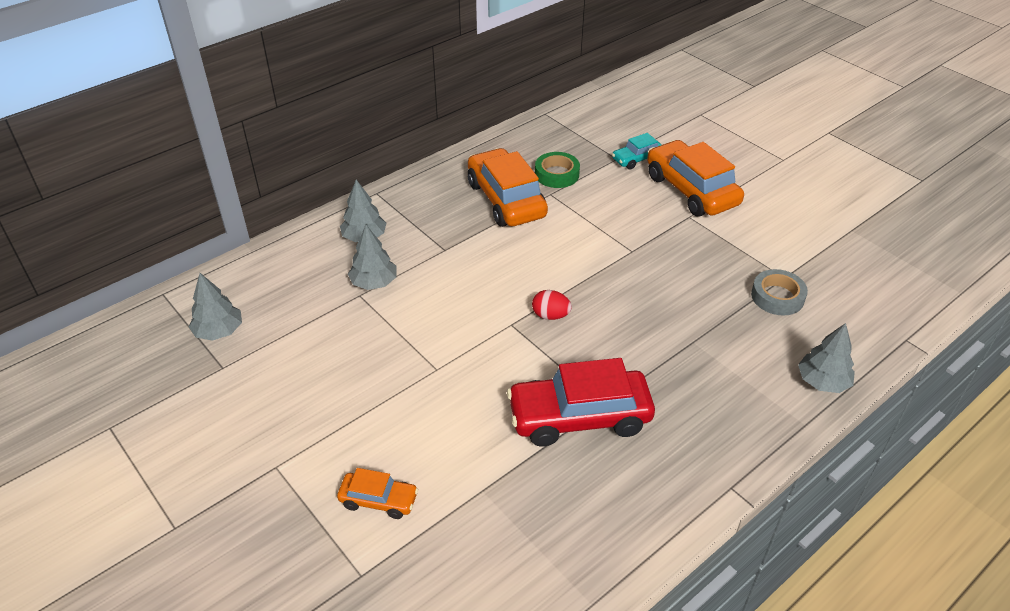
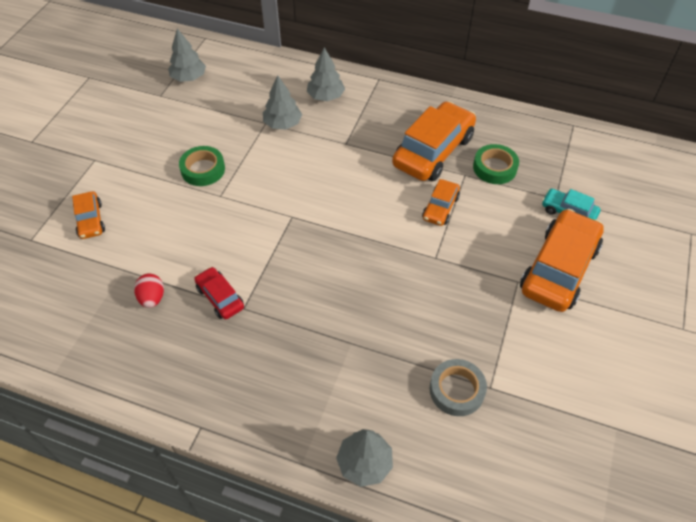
camera: 60 degrees right, 10 degrees up
red car [507,358,655,446] -> red car [194,267,244,319], size x0.51
red egg [532,290,572,320] -> red egg moved to [134,273,164,308]
none -> green tape [179,146,225,186]
none -> orange car [422,179,460,226]

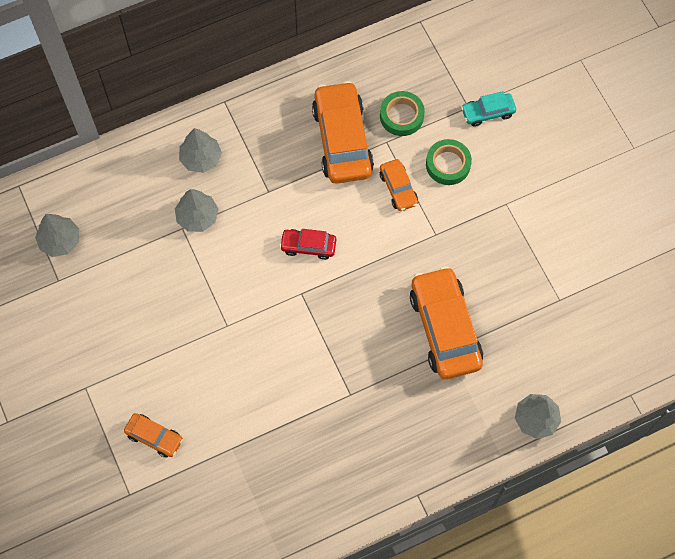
camera: 45 degrees left, 15 degrees up
red egg [134,273,164,308] -> none
green tape [179,146,225,186] -> green tape moved to [426,139,472,185]
red car [194,267,244,319] -> red car moved to [280,229,336,260]
grey tape [430,359,487,416] -> none
orange car [520,209,604,312] -> orange car moved to [410,266,483,379]

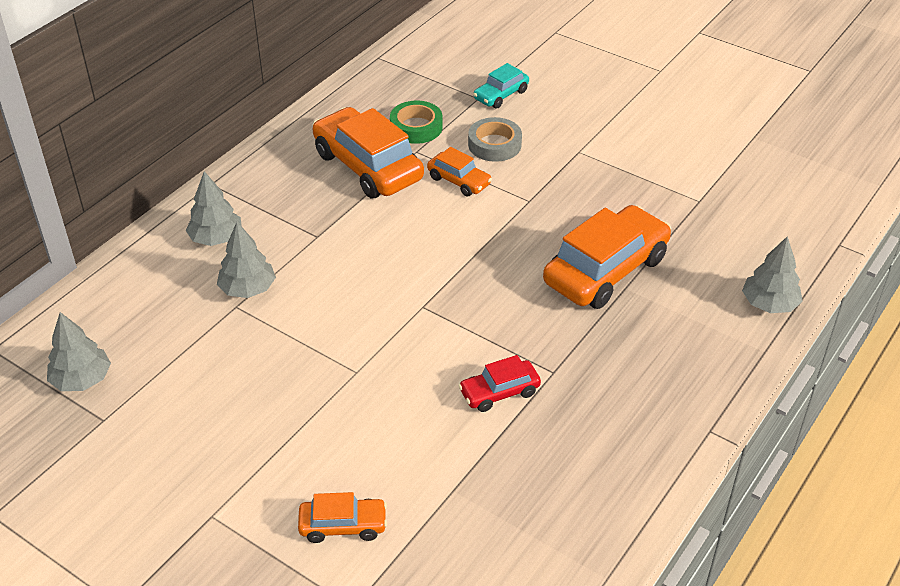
camera: 30 degrees left, 25 degrees down
red car [280,229,336,260] -> red car moved to [458,355,541,412]
orange car [410,266,483,379] -> orange car turned 90 degrees clockwise [543,205,671,309]
green tape [426,139,472,185] -> grey tape [468,117,522,162]

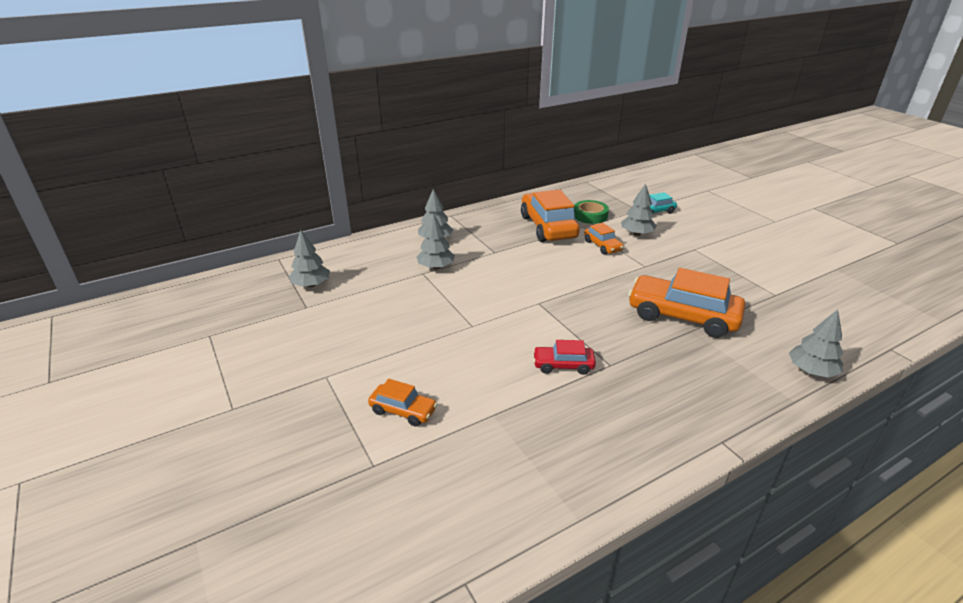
camera: 25 degrees right, 10 degrees down
grey tape [468,117,522,162] -> grey tree [621,184,656,236]
orange car [543,205,671,309] -> orange car turned 135 degrees counterclockwise [628,268,745,338]

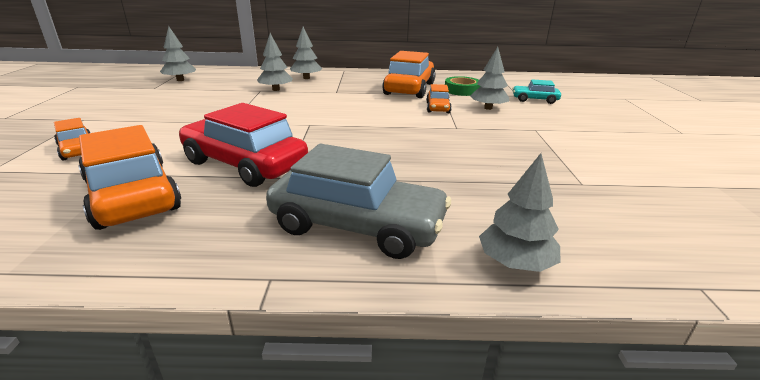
camera: 30 degrees right, 5 degrees down
red car [533,340,596,375] -> red car [179,103,308,187], size x1.97
orange car [628,268,745,338] -> orange car moved to [78,125,181,230]
none -> grey car [266,144,451,259]

